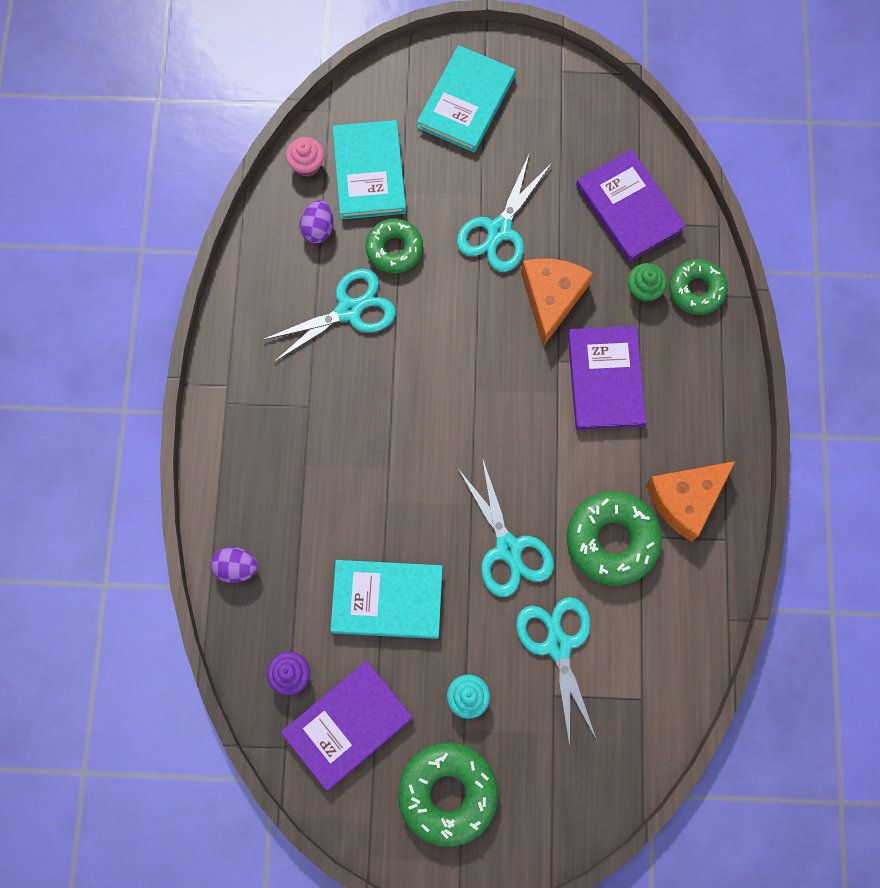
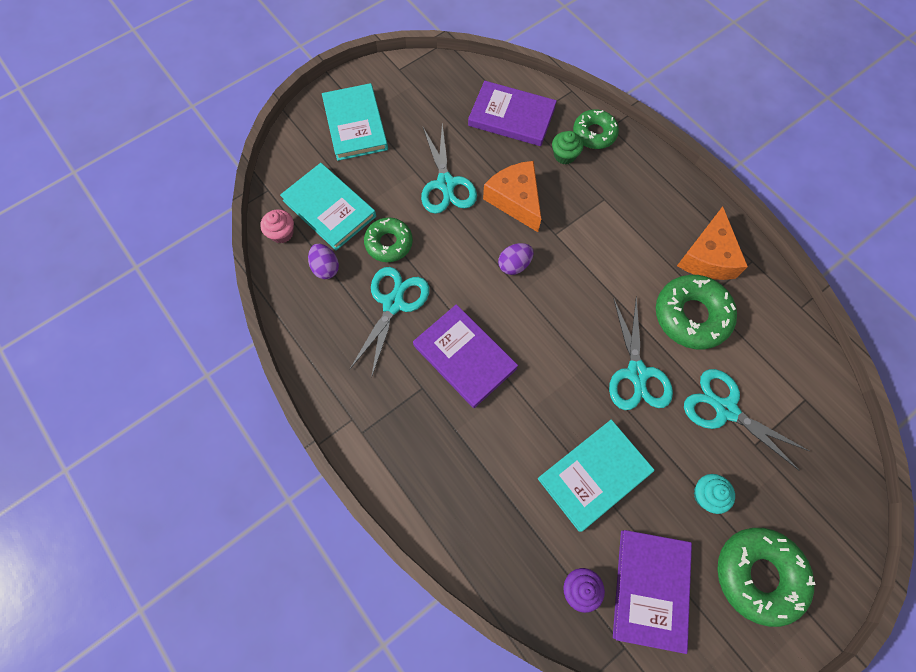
camera: 40 degrees left, 5 degrees down
purple egg [211,547,258,583] -> purple egg moved to [498,243,534,275]
turquoise scissors [458,458,554,597] -> turquoise scissors turned 60 degrees clockwise [609,297,673,410]
purple book [568,326,646,430] -> purple book moved to [413,304,518,408]

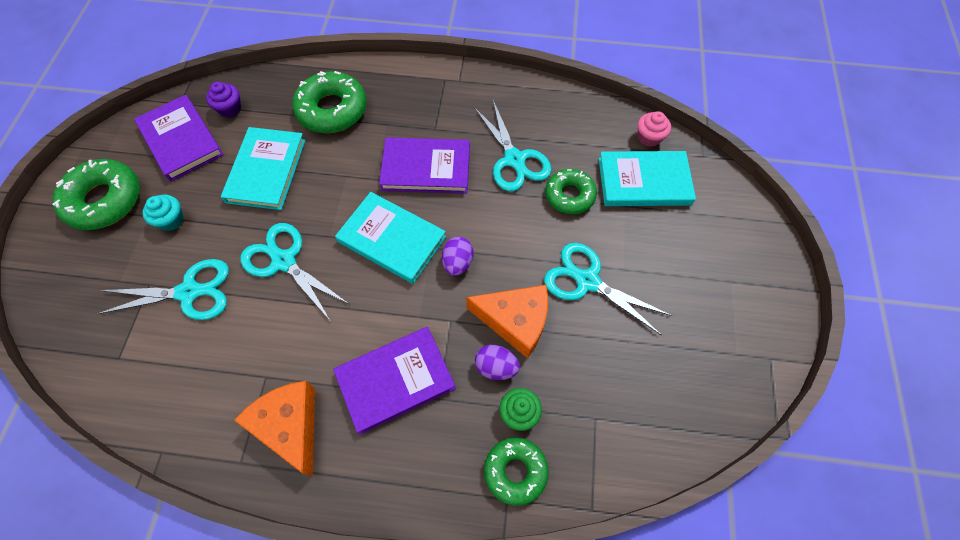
camera: 135 degrees right, 5 degrees down
purple egg [308,244,339,279] -> purple egg moved to [475,345,520,380]
turquoise book [322,83,388,161] -> turquoise book moved to [335,192,446,284]
purple book [468,81,557,146] -> purple book moved to [333,327,456,435]
green donut [656,275,737,349] -> green donut moved to [292,71,367,133]

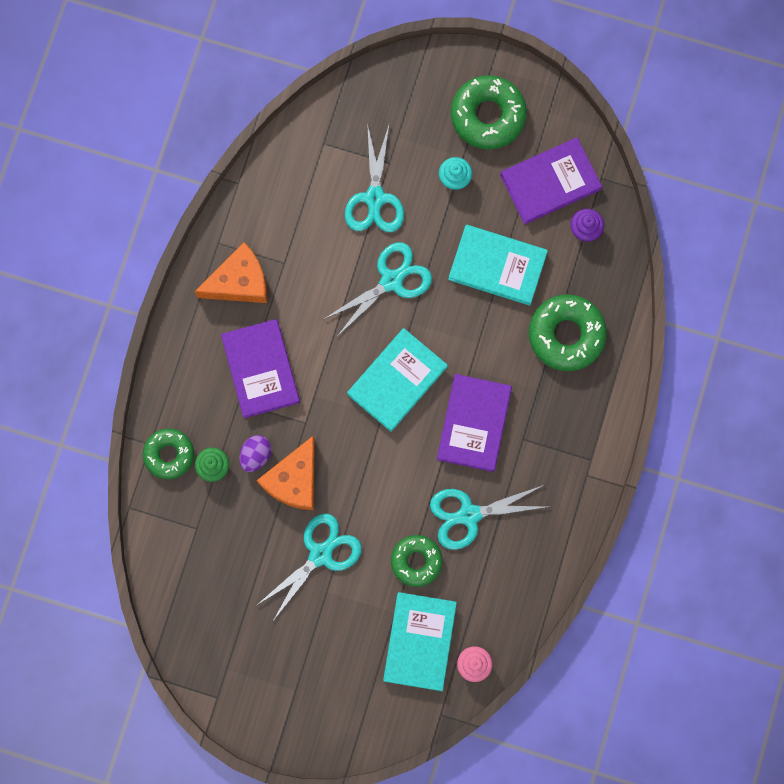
camera: 100 degrees right, 15 degrees up
purple egg [442,237,474,276] -> none

